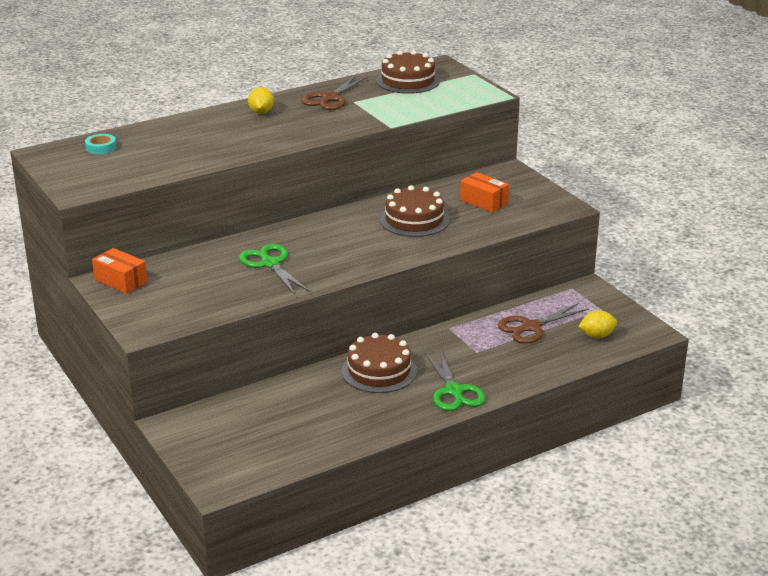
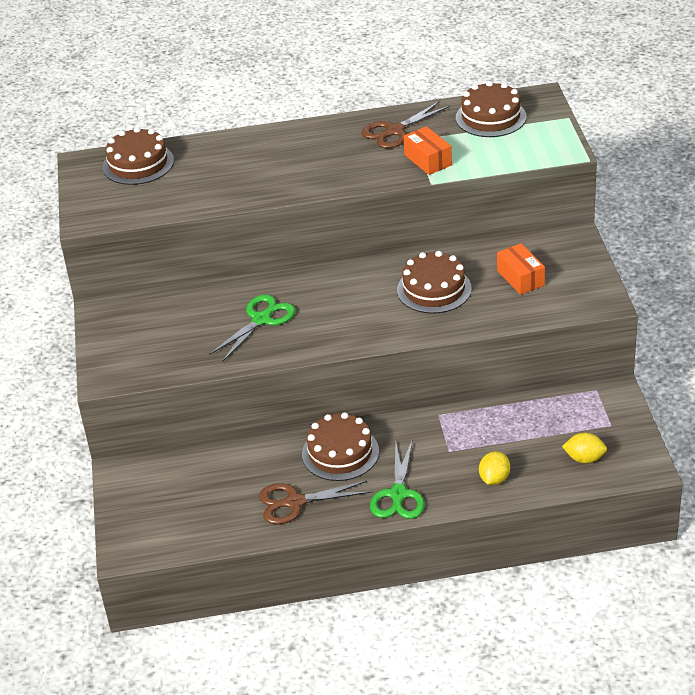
camera: 25 degrees right, 10 degrees up
turquoise tape [85,134,116,154] -> brown cake [103,127,174,185]
orange box [92,248,147,294] -> orange box moved to [404,126,452,175]
green scissors [239,244,310,295] -> green scissors turned 45 degrees clockwise [209,294,296,362]
yellow lemon [248,87,274,114] -> yellow lemon moved to [479,451,510,485]
brown scissors [498,303,589,344] -> brown scissors moved to [259,481,370,525]

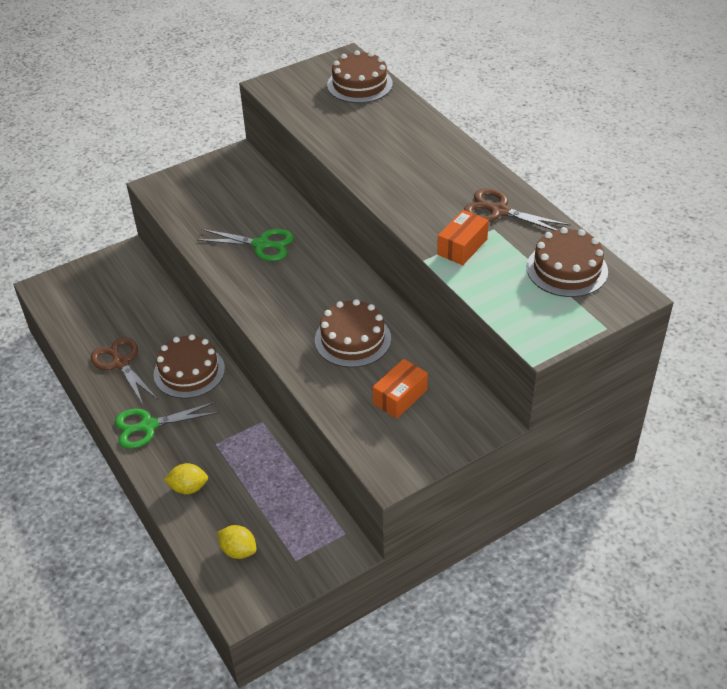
camera: 65 degrees right, 5 degrees up
yellow lemon [562,433,607,463] -> yellow lemon turned 45 degrees counterclockwise [217,525,257,559]

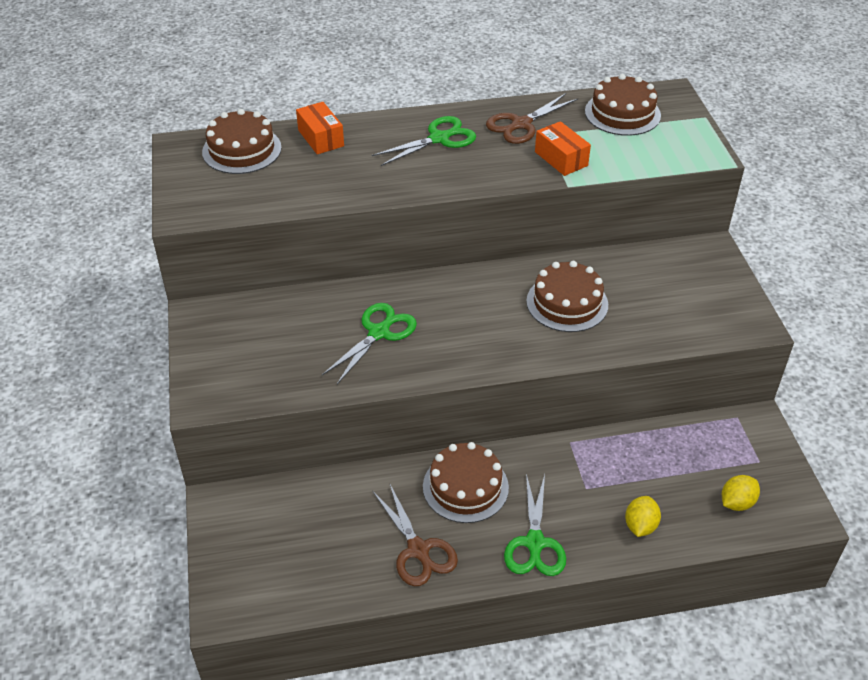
camera: 70 degrees left, 0 degrees up
brown scissors [91,337,157,405] -> brown scissors turned 105 degrees counterclockwise [373,483,458,586]
orange box [373,359,428,419] -> orange box moved to [296,102,344,154]
none -> green scissors [372,116,476,166]

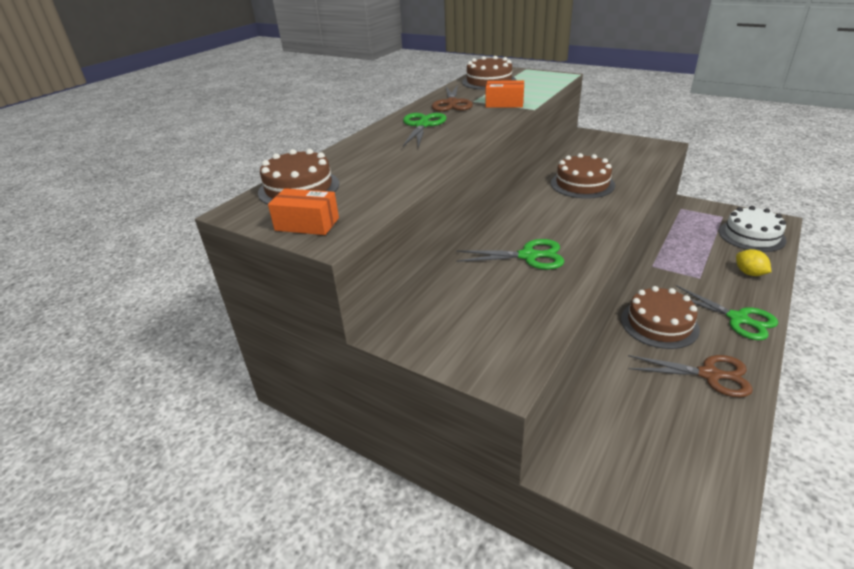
camera: 45 degrees left, 10 degrees down
orange box [296,102,344,154] -> orange box moved to [268,188,339,235]
green scissors [322,303,417,384] -> green scissors turned 105 degrees clockwise [456,239,565,270]
yellow lemon [722,475,760,511] -> white cake [719,206,787,252]

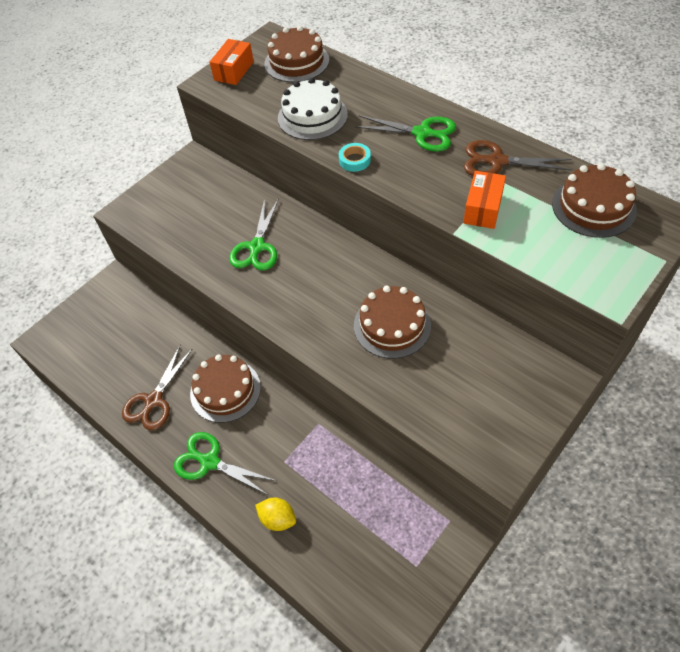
camera: 100 degrees right, 20 degrees up
green scissors [676,285,778,340] -> green scissors turned 60 degrees clockwise [174,432,276,496]
white cake [719,206,787,252] -> white cake moved to [278,78,348,140]
yellow lemon [736,249,771,276] -> yellow lemon turned 45 degrees clockwise [255,498,296,531]
none -> turquoise tape [339,143,371,172]

